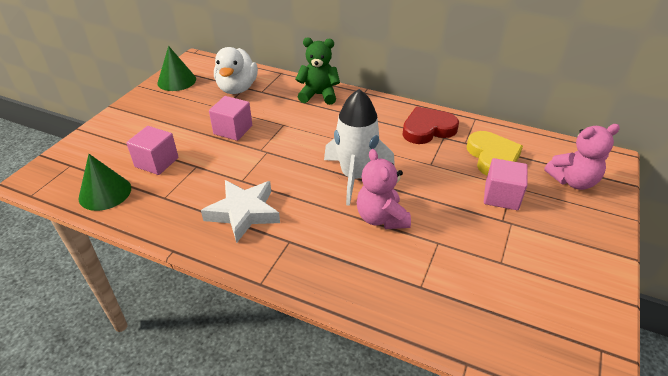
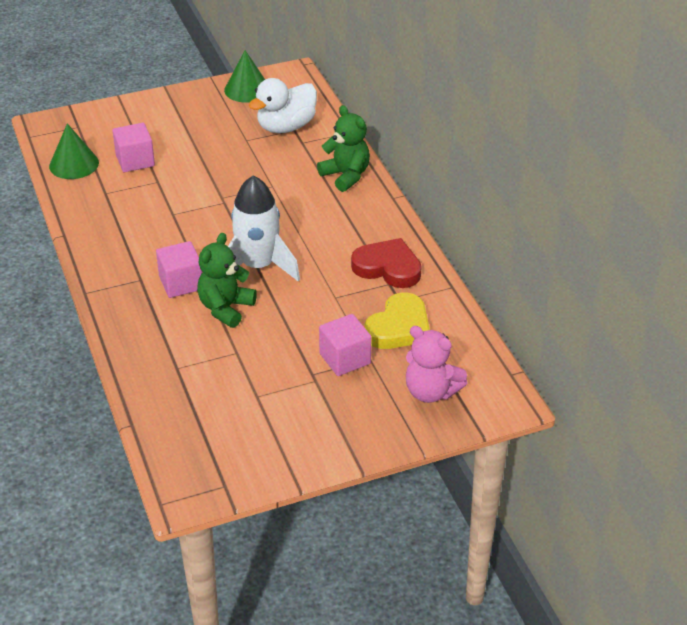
camera: 45 degrees right, 0 degrees up
white star [201,180,280,243] -> none
pink cube [209,96,252,141] -> pink cube moved to [156,241,202,298]
pink teddy bear [357,149,411,229] -> green teddy bear [197,233,257,328]

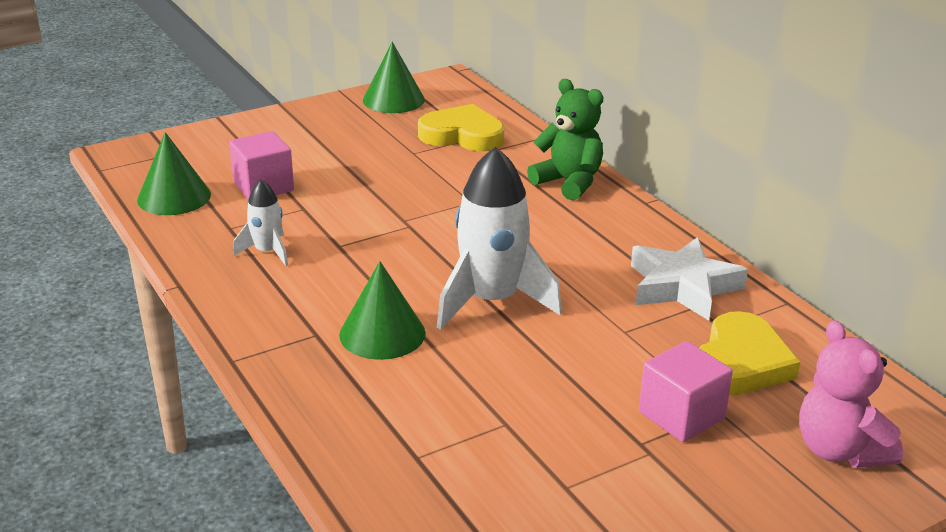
camera: 10 degrees left, 10 degrees down
pink cube [156,241,202,298] -> green cone [339,261,426,360]
green teddy bear [197,233,257,328] -> none
white duck [249,78,317,133] -> yellow heart [418,104,504,151]
red heart [351,238,422,288] -> white star [631,237,748,320]
pink teddy bear [406,326,467,403] -> pink teddy bear turned 45 degrees clockwise [799,320,903,468]
none -> white rocket [233,180,288,266]

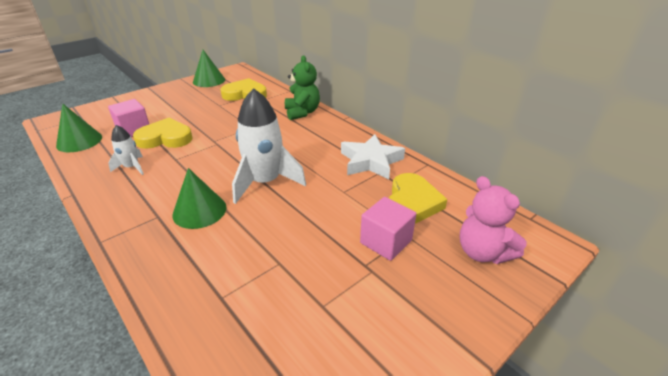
camera: 10 degrees left, 5 degrees up
green teddy bear [527,79,603,201] -> green teddy bear turned 45 degrees clockwise [285,55,320,120]
none -> yellow heart [133,118,192,149]

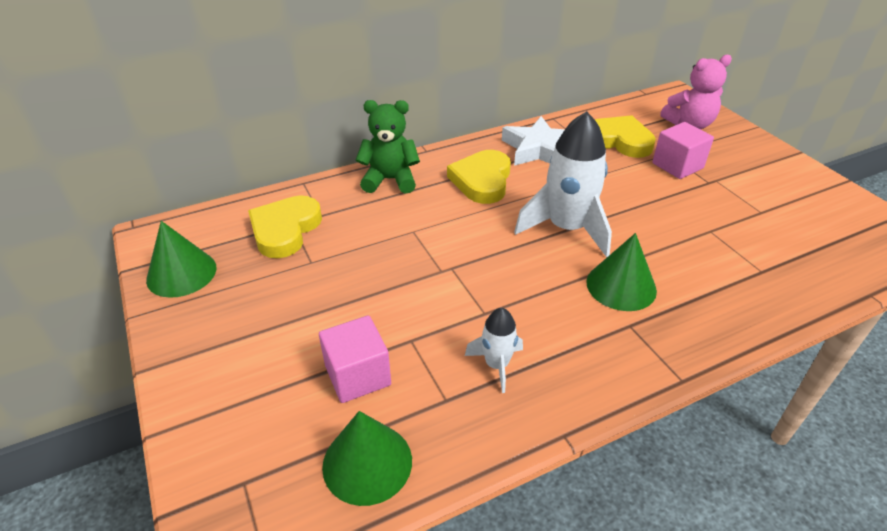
camera: 75 degrees left, 5 degrees up
yellow heart [133,118,192,149] -> yellow heart moved to [447,150,511,204]

